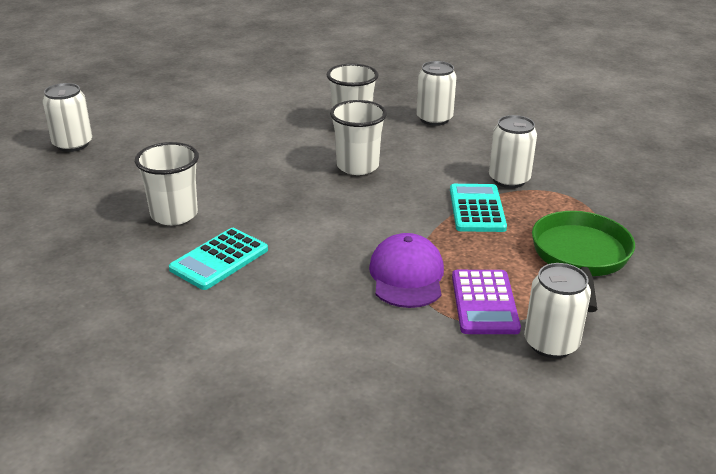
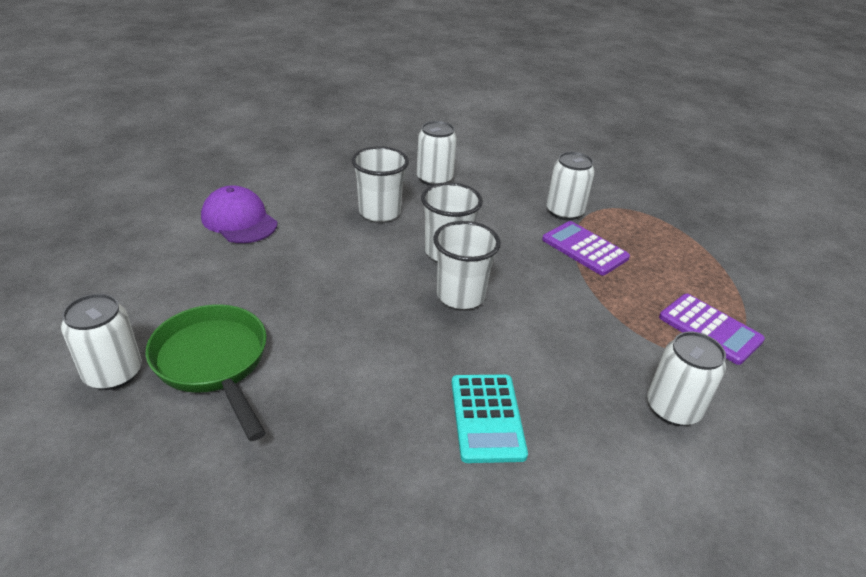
camera: 45 degrees left, 5 degrees up
white cup [135,142,199,225] -> white cup moved to [433,221,501,309]
purple cap [369,233,444,308] -> purple cap moved to [201,185,277,243]
turquoise calculator [450,184,507,232] -> purple calculator [542,221,630,276]
white can [524,263,591,358] -> white can moved to [647,332,726,426]
green pan [532,211,635,312] -> green pan moved to [145,304,267,441]

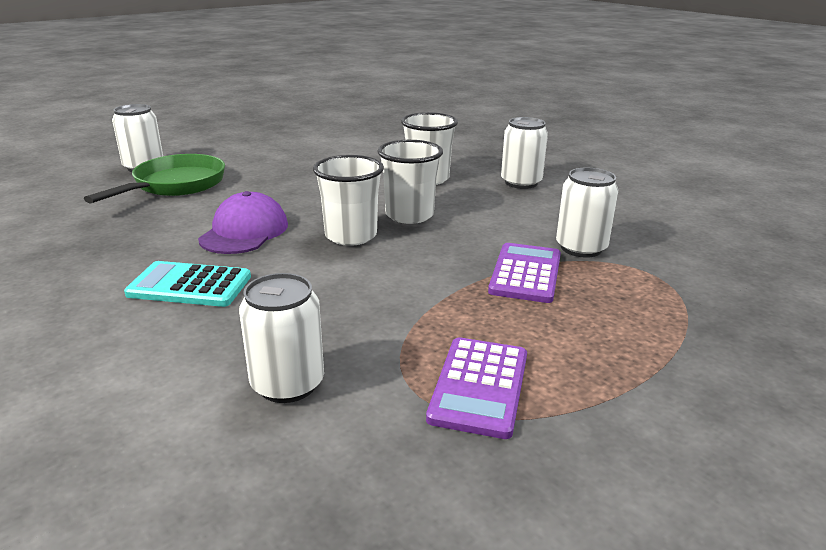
camera: 60 degrees right, 10 degrees down
purple cap [201,185,277,243] -> purple cap moved to [198,191,288,254]
turquoise calculator [451,375,528,463] -> turquoise calculator turned 45 degrees clockwise [124,261,251,307]

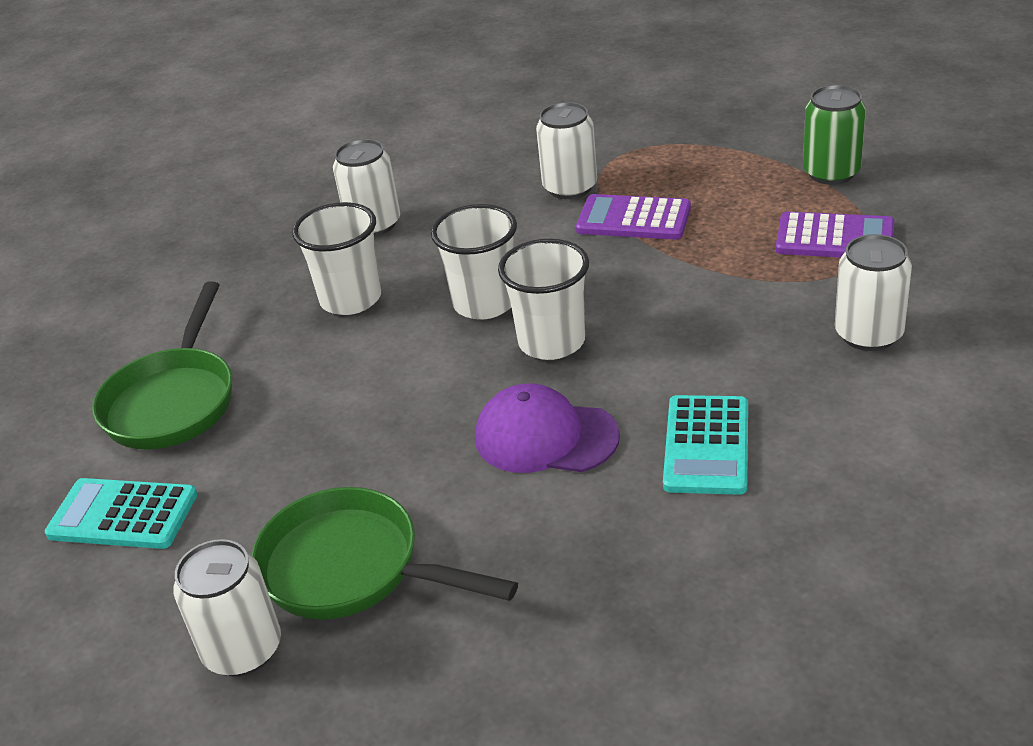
camera: 85 degrees left, 10 degrees up
none -> turquoise calculator [45,478,198,549]
none -> green pan [92,281,232,450]
none -> green can [803,85,866,185]

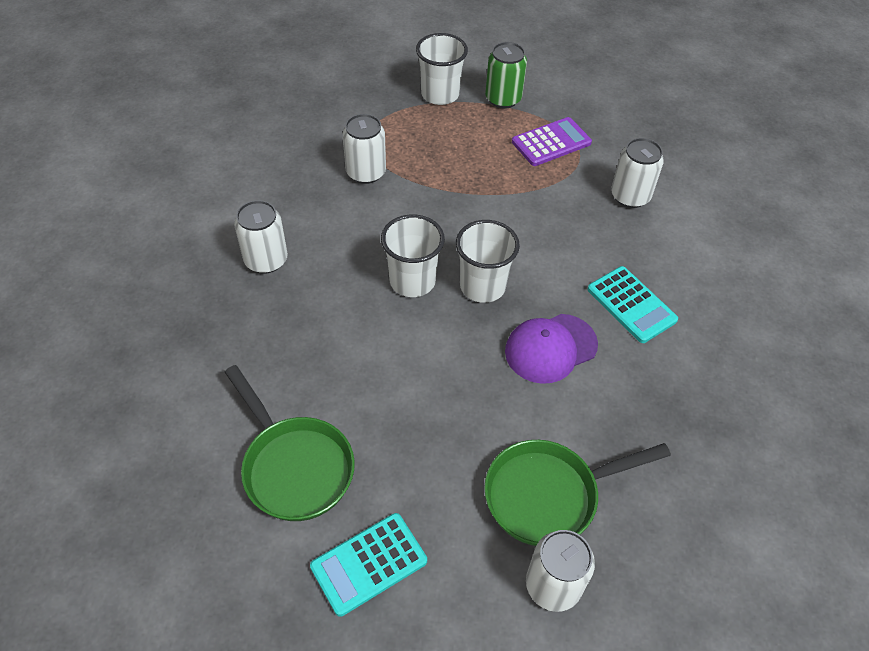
camera: 50 degrees left, 15 degrees up
white cup [292,202,381,315] -> white cup moved to [416,33,468,105]
purple calculator [576,194,691,240] -> none

